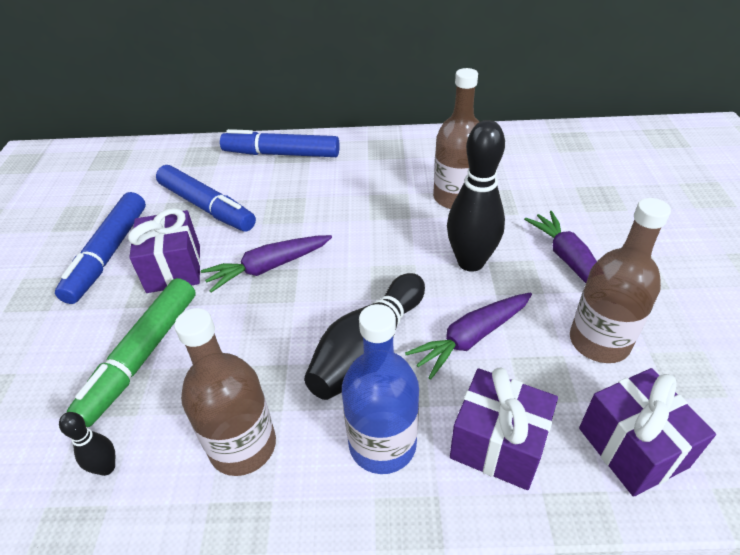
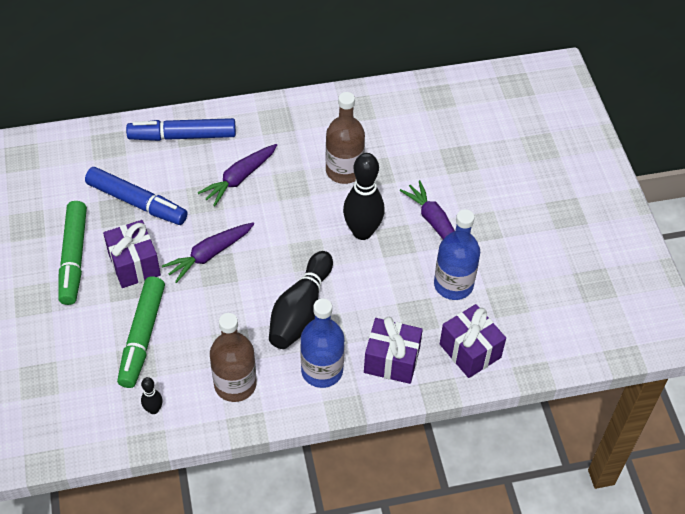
camera: 15 degrees left, 10 degrees up
blue marker [55,192,146,304] -> green marker [58,201,87,305]
purple carrot [405,293,532,380] -> purple carrot moved to [198,144,277,207]
brown bottle [570,198,671,363] -> blue bottle [434,209,480,300]

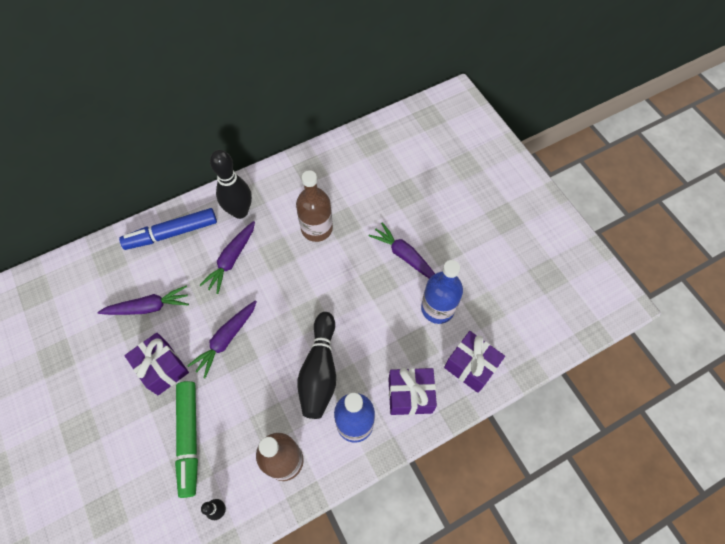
camera: 15 degrees left, 10 degrees up
green marker [58,201,87,305] -> none
blue marker [85,167,188,225] -> purple carrot [97,286,189,315]
black bowling pin [343,153,385,240] -> black bowling pin moved to [210,150,252,219]

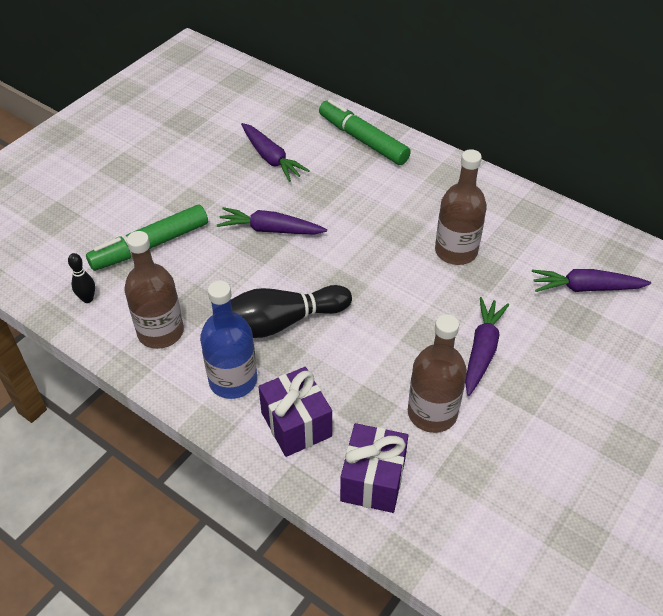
camera: 65 degrees right, 15 degrees down
blue marker [119,208,217,250] -> green marker [319,99,411,165]
purple gift [124,333,189,395] -> none
purple carrot [200,221,255,294] -> purple carrot moved to [532,269,651,292]
black bowling pin [210,150,252,219] -> none
blue bottle [421,260,463,324] -> brown bottle [408,314,467,433]

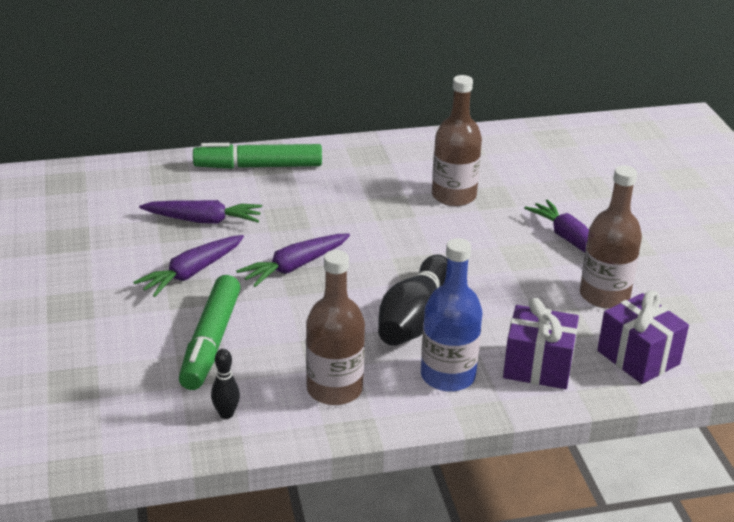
camera: 50 degrees left, 15 degrees down
purple carrot [532,269,651,292] -> purple carrot moved to [133,235,244,297]

